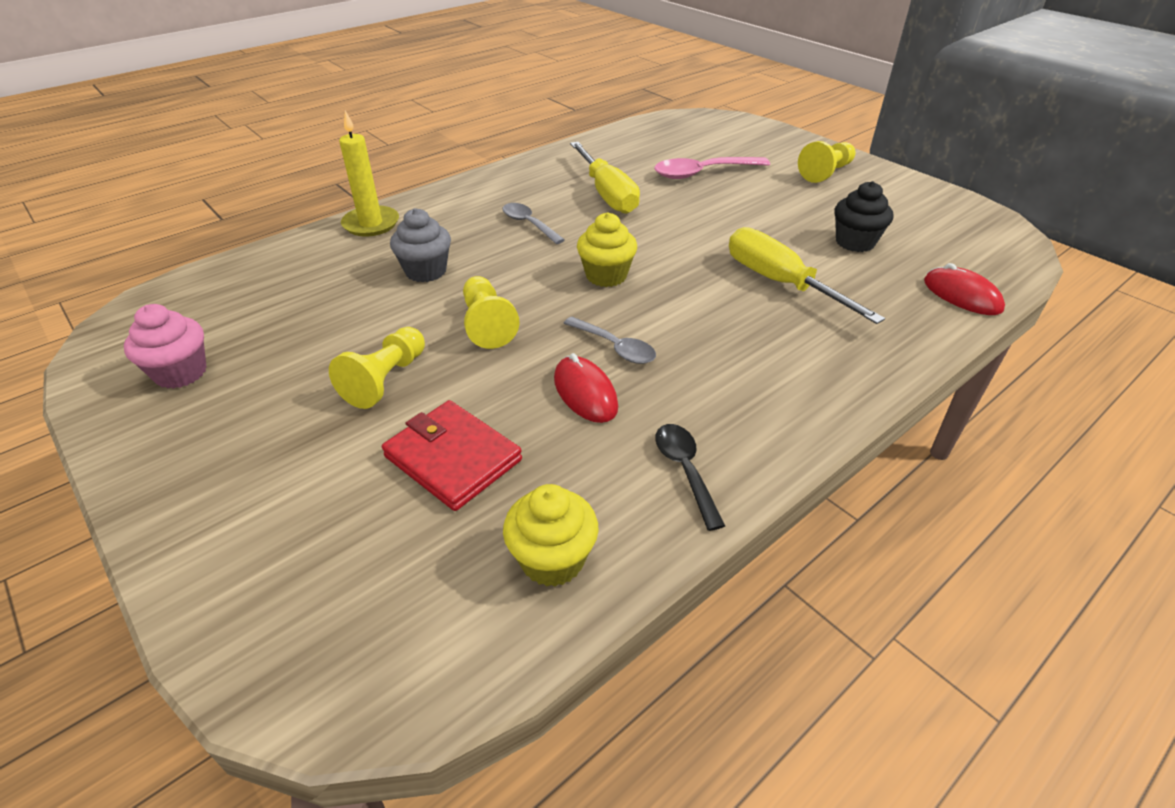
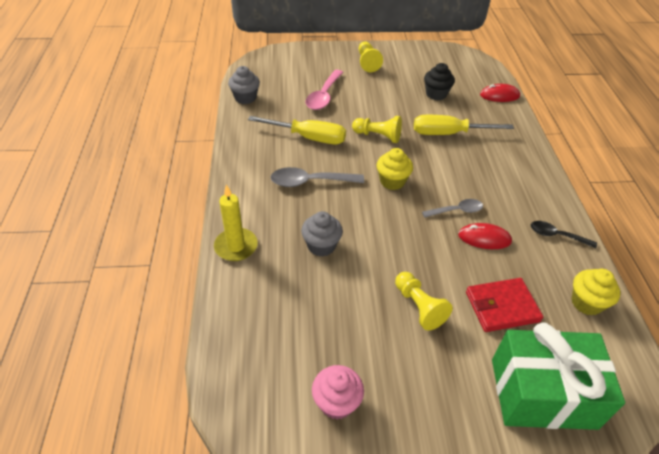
camera: 55 degrees left, 5 degrees up
yellow pawn [463,276,520,349] -> yellow pawn moved to [352,116,402,143]
grey spoon [503,203,565,244] -> grey spoon [271,167,364,187], size x1.55
none -> grey cupcake [228,66,260,104]
none -> green gift [492,322,625,430]

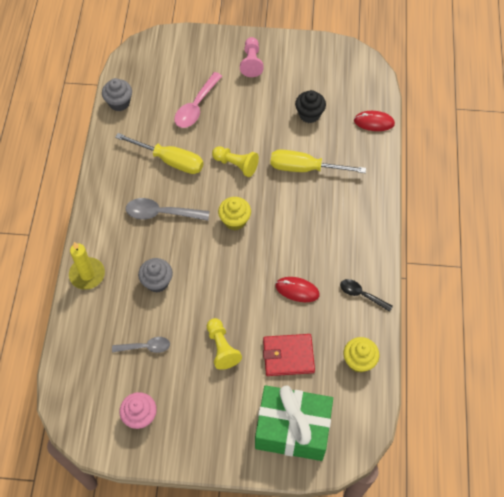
camera: 10 degrees right, 15 degrees up
yellow pawn [359,41,383,72] -> pink pawn [240,37,264,77]
grey spoon [422,199,483,218] -> grey spoon moved to [112,337,170,353]

